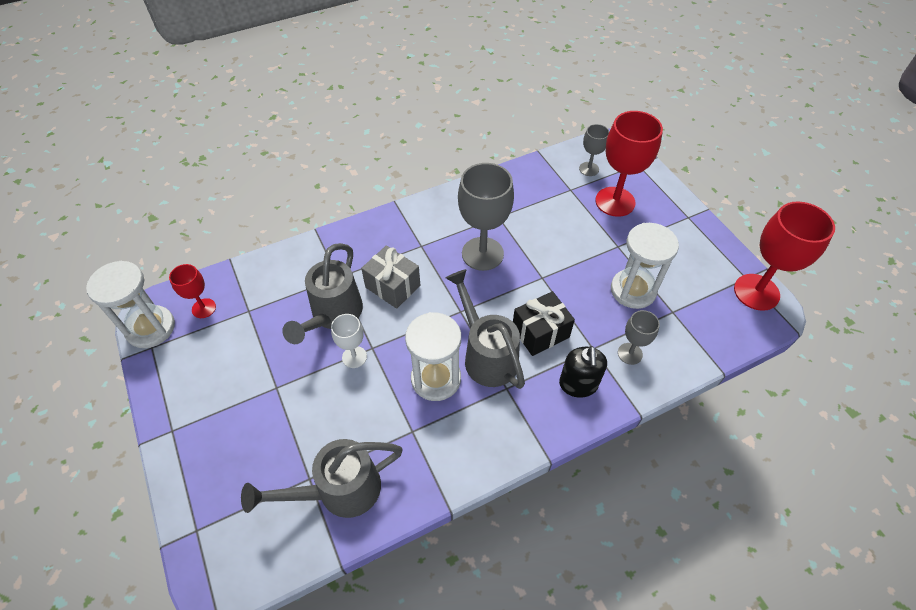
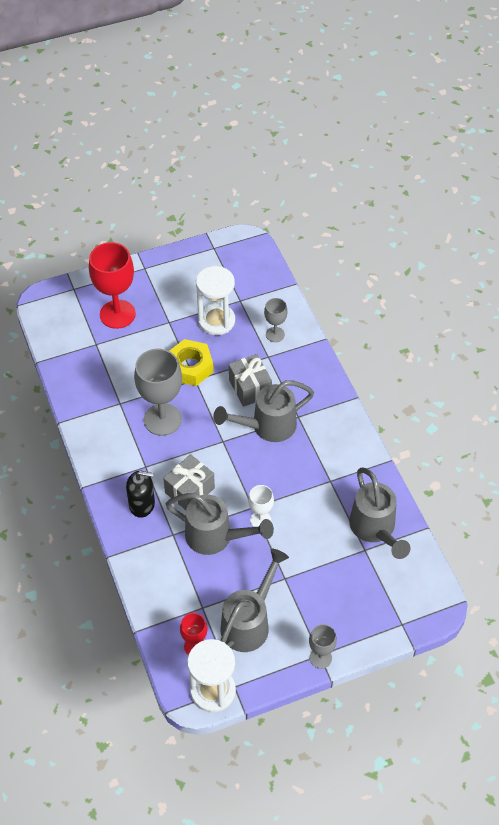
camera: 85 degrees left, 0 degrees up
white hourglass [405,312,461,401] -> none
black gift [513,291,575,356] -> grey gift [229,354,272,407]
black soap dispenser [559,346,607,398] -> black soap dispenser moved to [126,471,155,518]
grey goblet [579,124,609,176] -> grey goblet moved to [309,624,337,669]
red goblet [734,201,835,311] -> none
none -> yellow nut [169,339,213,386]
none -> grey watering can [220,549,289,652]

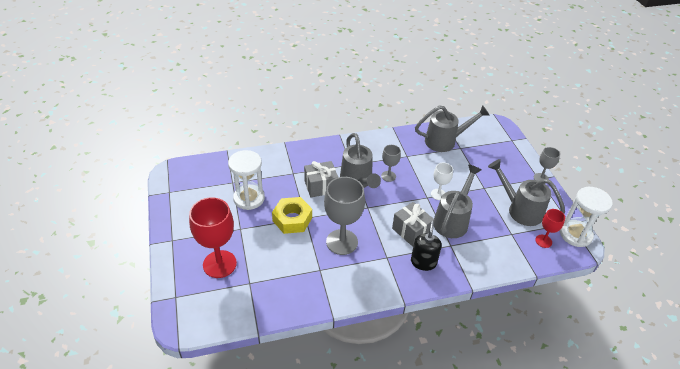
camera: 85 degrees left, 10 degrees down
grey goblet [264,298,288,342] -> grey goblet moved to [381,145,401,182]

